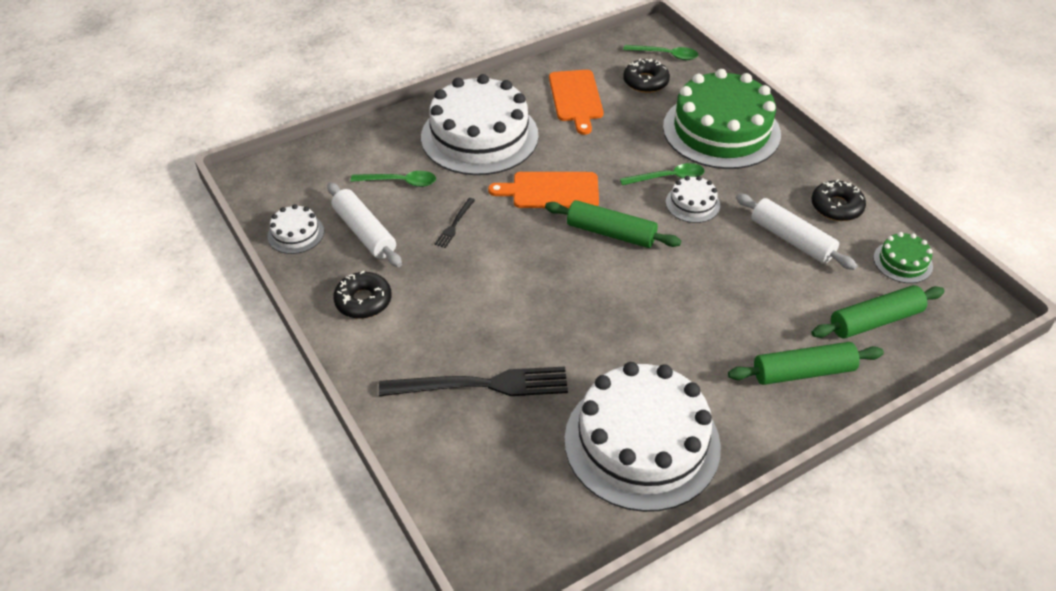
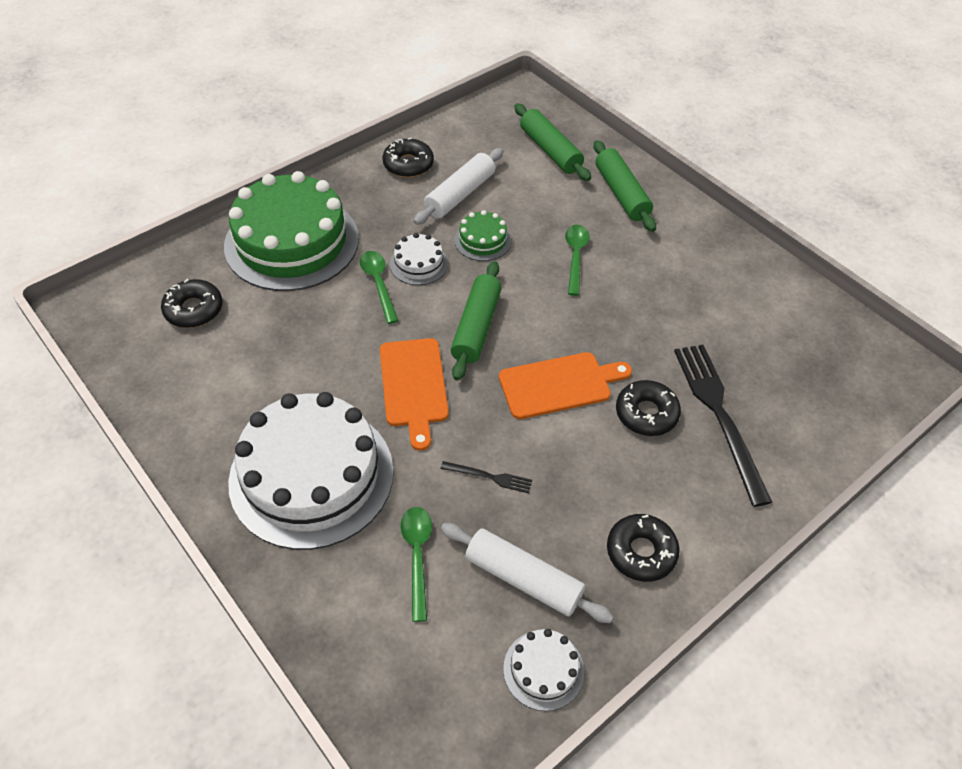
camera: 100 degrees left, 5 degrees up
white rolling pin [327,182,402,267] -> white rolling pin turned 75 degrees clockwise [441,523,614,623]
orange cutting board [549,70,604,135] -> orange cutting board moved to [499,352,632,419]
white cake [564,362,721,512] -> none
green spoon [623,45,698,60] -> green spoon moved to [565,225,590,296]
green cake [873,232,933,283] -> green cake moved to [454,210,511,261]
none -> black donut [616,380,681,436]

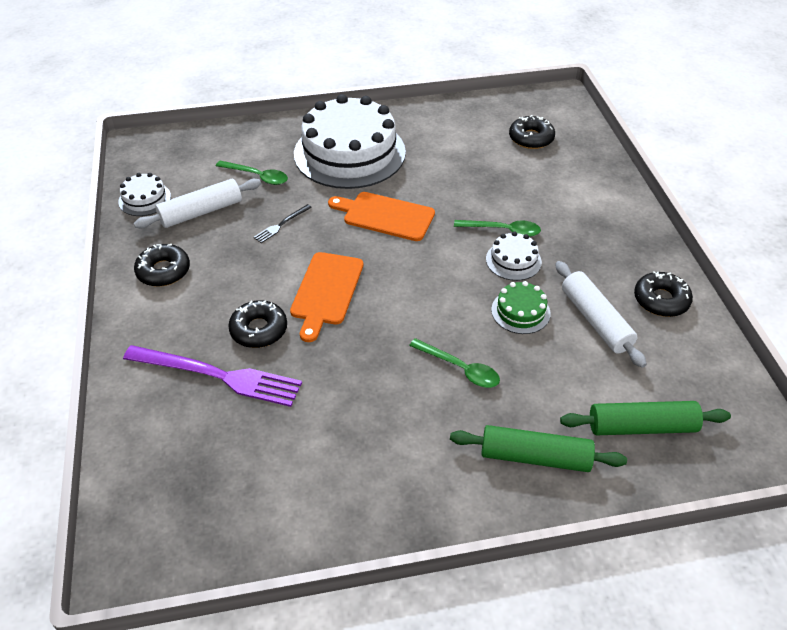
camera: 120 degrees right, 5 degrees down
green cake [224,171,359,291] -> none
green rolling pin [451,261,502,381] -> none
black fork [674,345,772,507] -> purple fork [123,345,302,407]

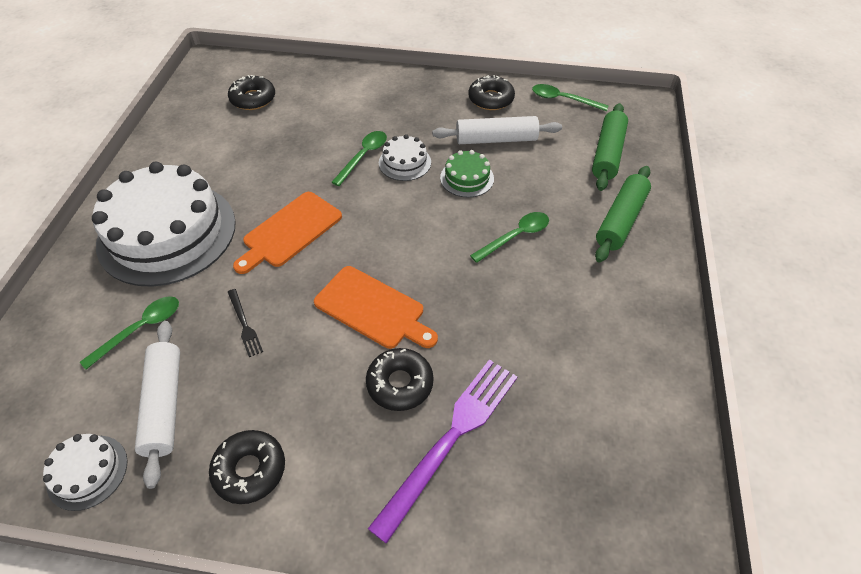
camera: 70 degrees left, 5 degrees up
none -> green spoon [532,84,609,111]

